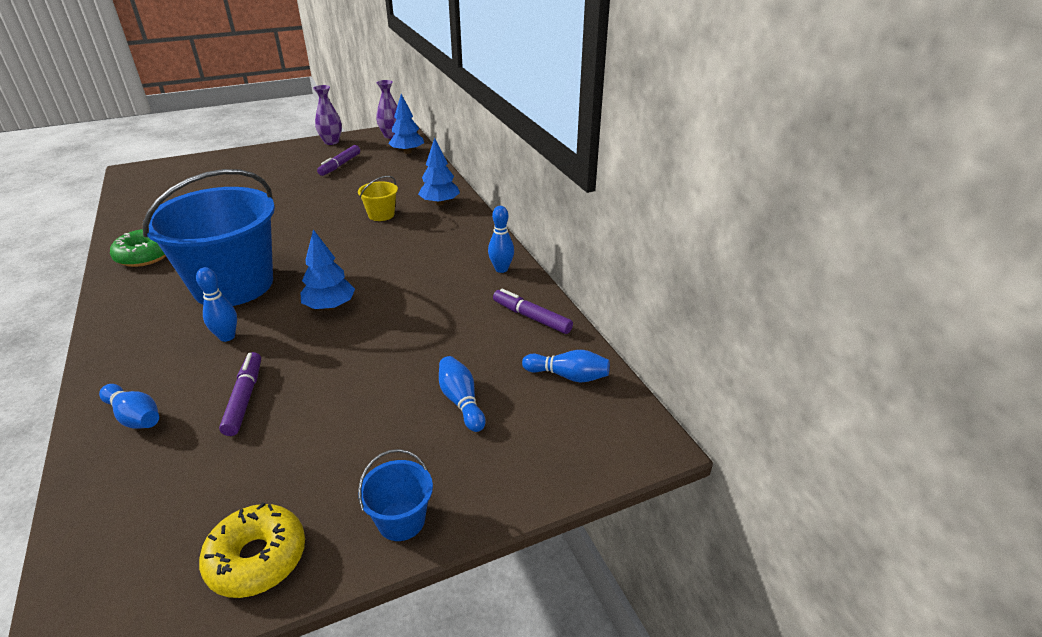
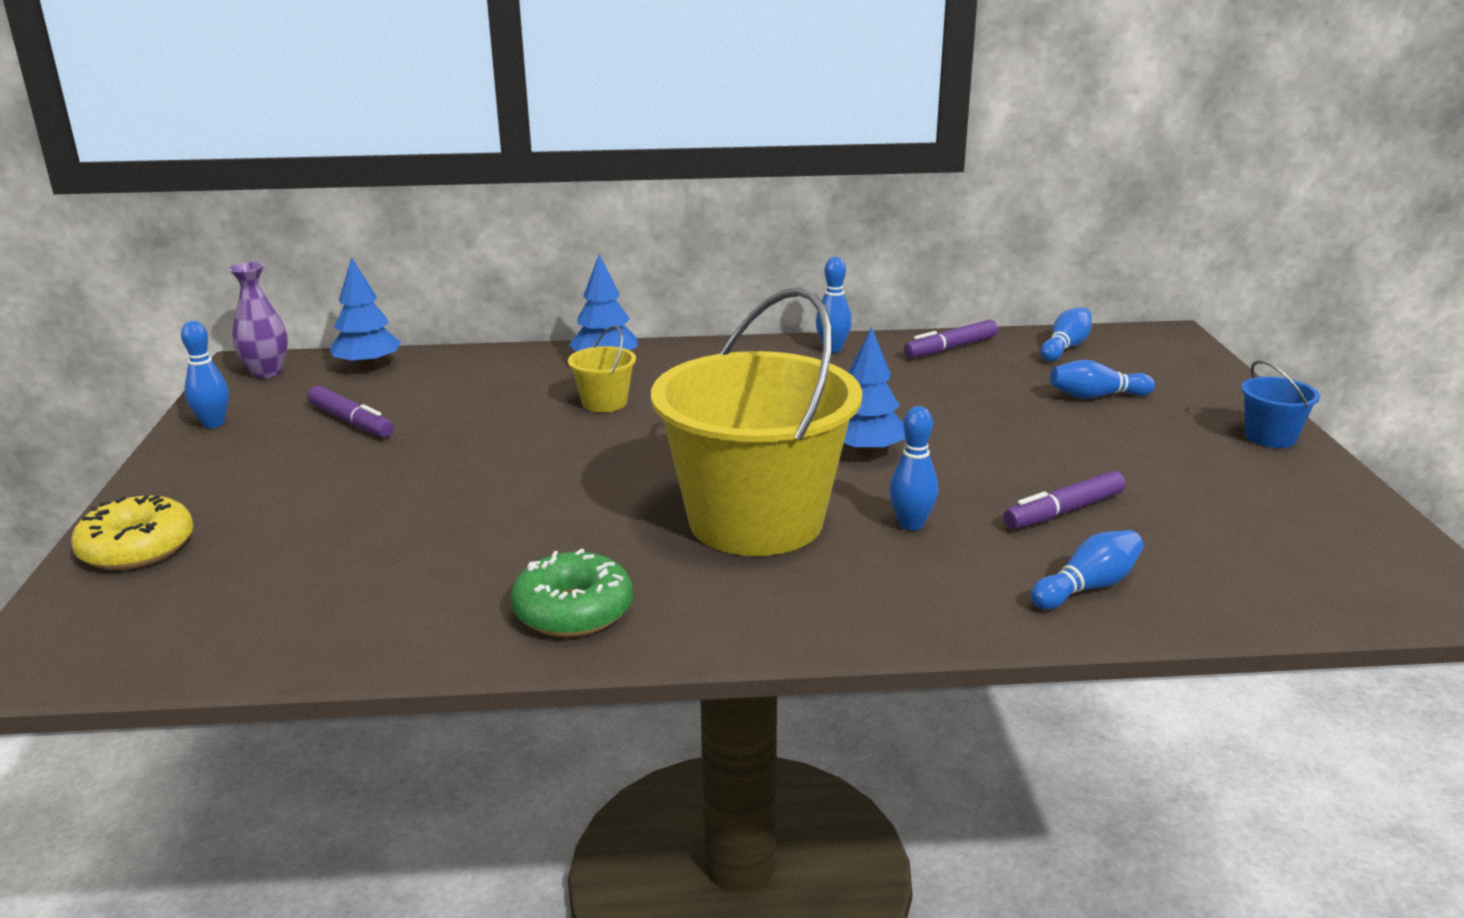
camera: 70 degrees left, 10 degrees down
blue bucket [143,169,275,306] -> yellow bucket [651,287,862,556]
yellow donut [199,502,305,598] -> yellow donut moved to [71,495,193,570]
purple marker [219,352,261,436] -> purple marker turned 45 degrees counterclockwise [1003,471,1126,529]
purple vase [313,85,342,145] -> blue bowling pin [181,321,229,428]

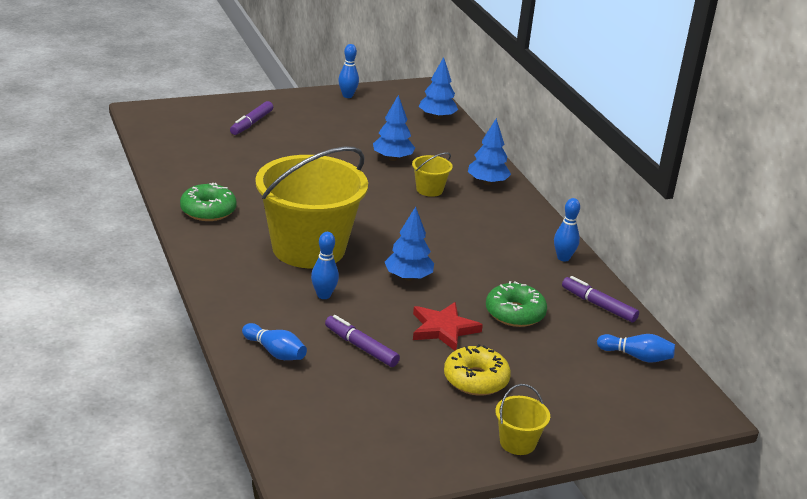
camera: 70 degrees right, 5 degrees up
yellow donut [71,495,193,570] -> yellow donut moved to [444,344,511,396]
purple vase [229,262,288,378] -> none
purple marker [307,386,394,437] -> purple marker moved to [230,101,273,135]
blue bowling pin [1050,360,1155,399] -> none
blue bucket [1241,360,1320,448] -> yellow bucket [495,384,550,455]
none -> blue tree [373,95,415,161]
none -> red star [413,302,483,351]
none -> green donut [486,281,547,327]

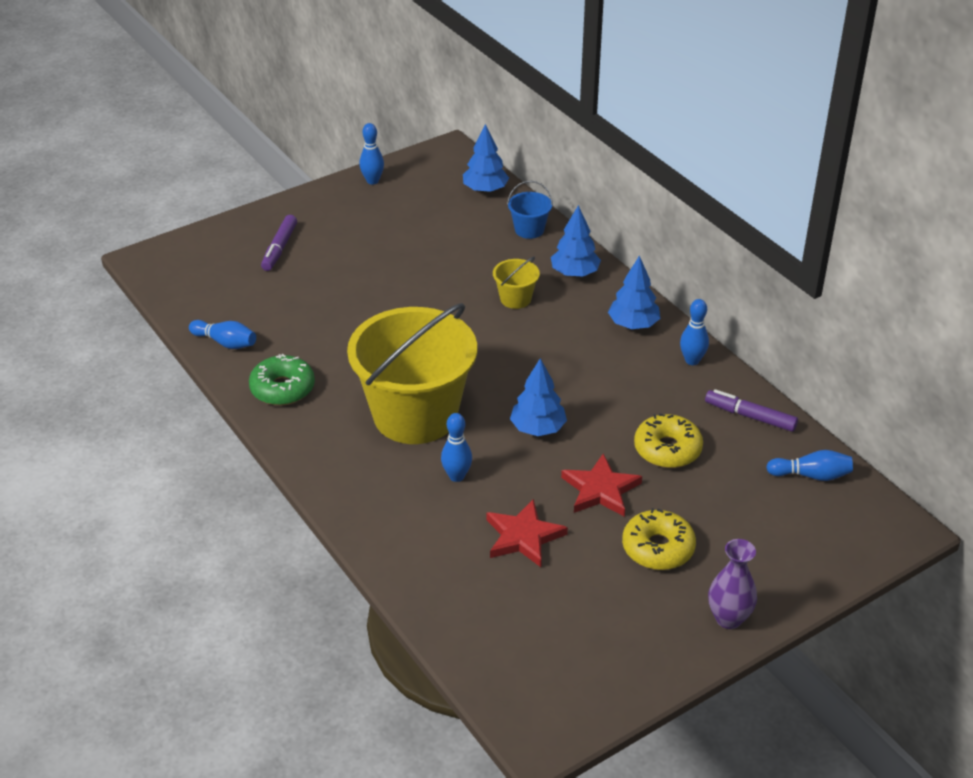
camera: 10 degrees left, 10 degrees up
blue bowling pin [242,323,307,360] -> blue bowling pin moved to [189,320,256,349]
purple marker [325,315,400,367] -> red star [486,499,568,567]
blue tree [373,95,415,161] -> blue tree moved to [608,255,660,329]
green donut [486,281,547,327] -> yellow donut [634,413,703,468]
yellow bucket [495,384,550,455] -> purple vase [708,539,757,629]
none -> blue bucket [507,181,553,239]

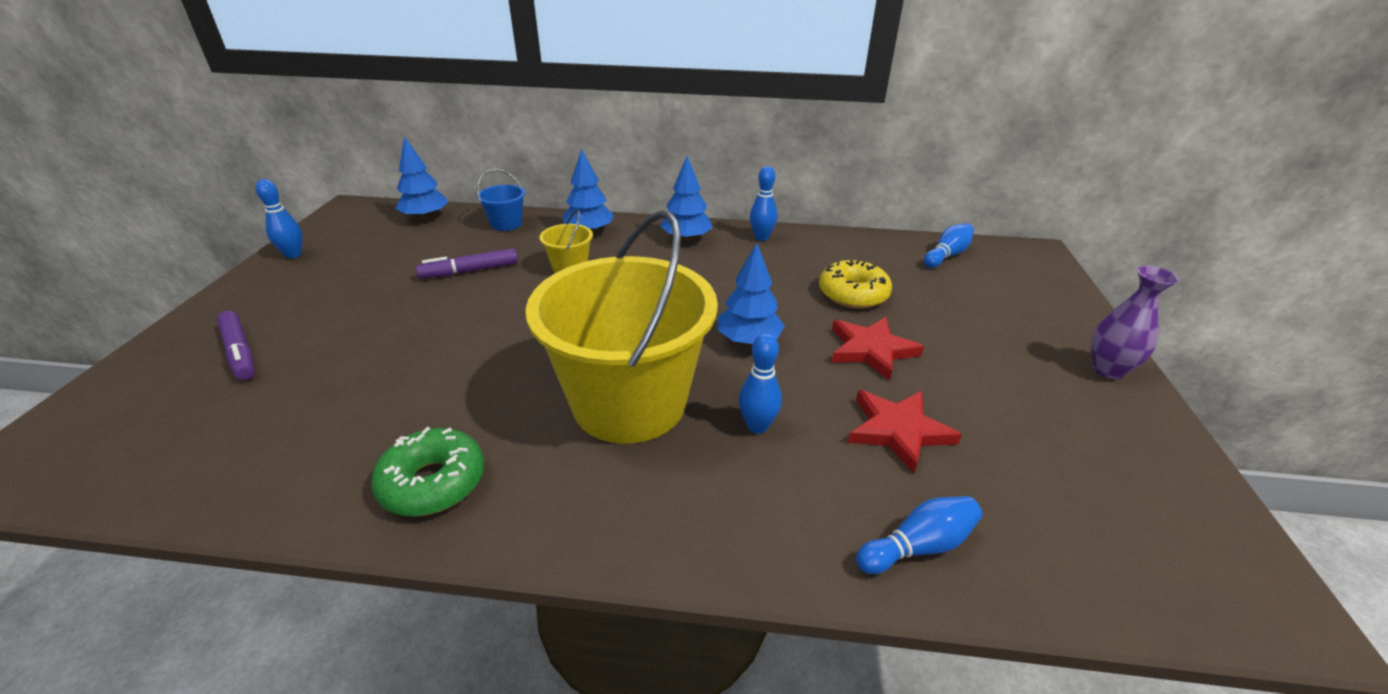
camera: 50 degrees left, 5 degrees down
blue bowling pin [189,320,256,349] -> blue bowling pin moved to [856,496,982,574]
yellow donut [622,508,696,570] -> none
purple marker [705,389,798,432] -> purple marker moved to [416,248,518,279]

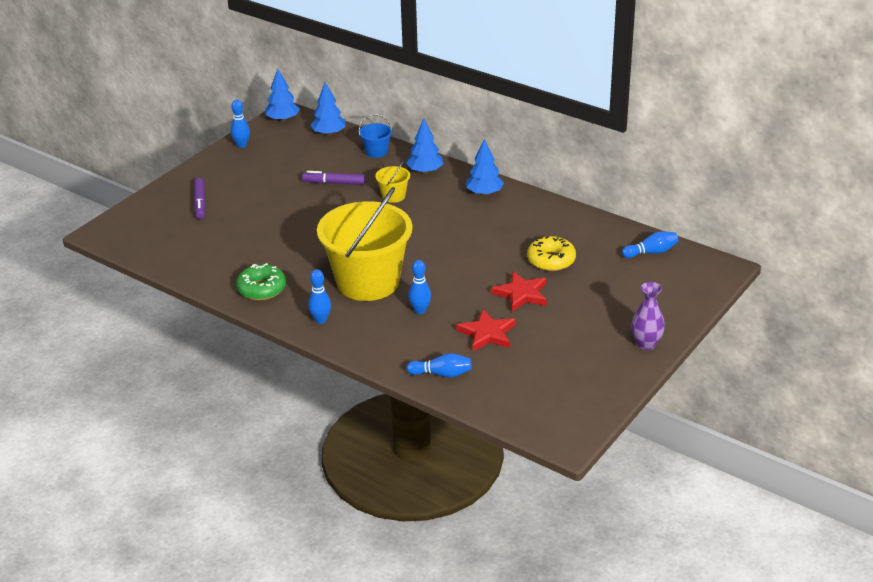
camera: 30 degrees right, 0 degrees up
blue tree [718,243,784,345] -> blue tree moved to [265,69,300,122]
blue bowling pin [750,166,777,241] -> blue bowling pin moved to [308,269,331,324]

